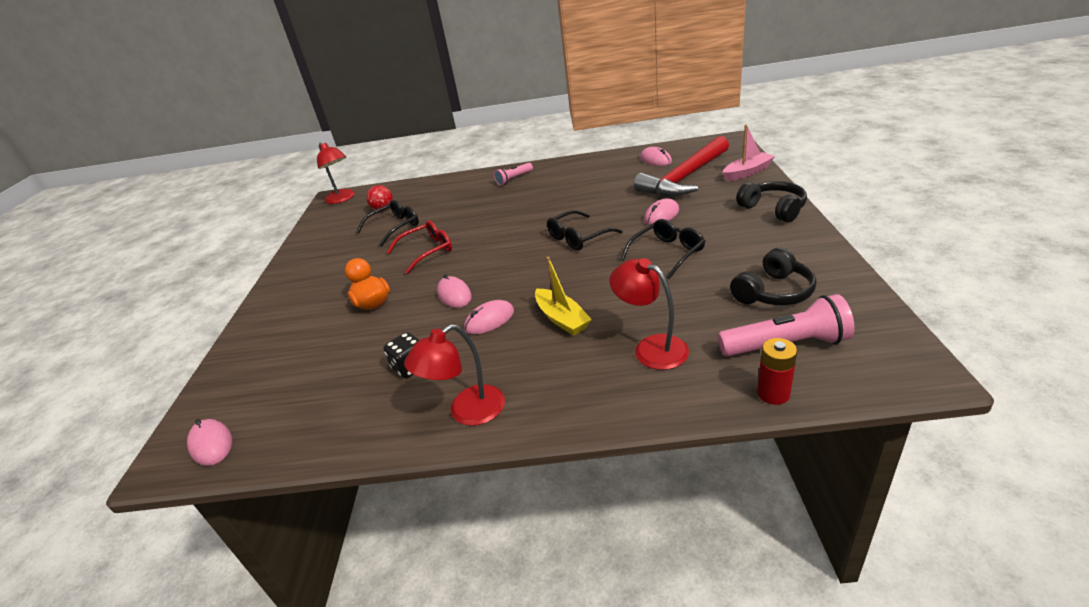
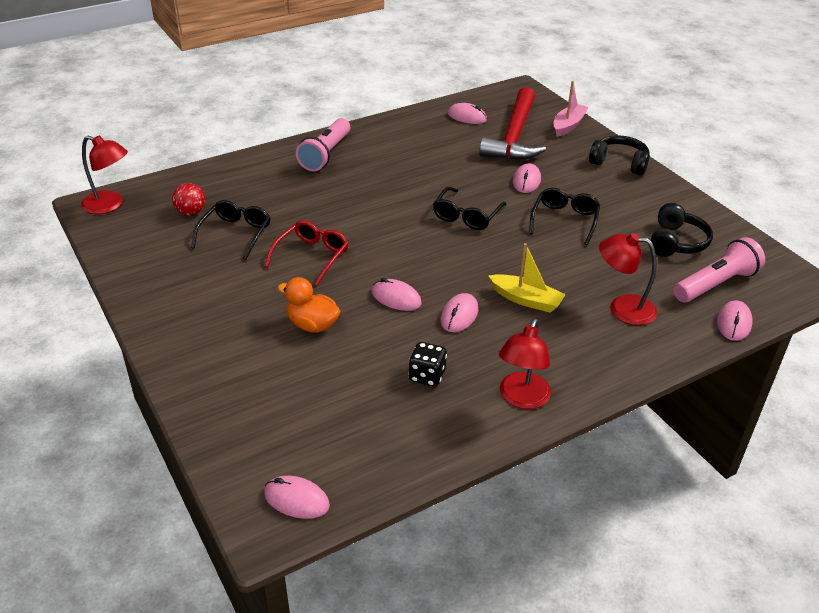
camera: 35 degrees left, 5 degrees up
pink flashlight [494,163,533,186] -> pink flashlight [296,118,350,171], size x1.67
red battery [757,338,797,405] -> pink mouse [717,300,753,341]

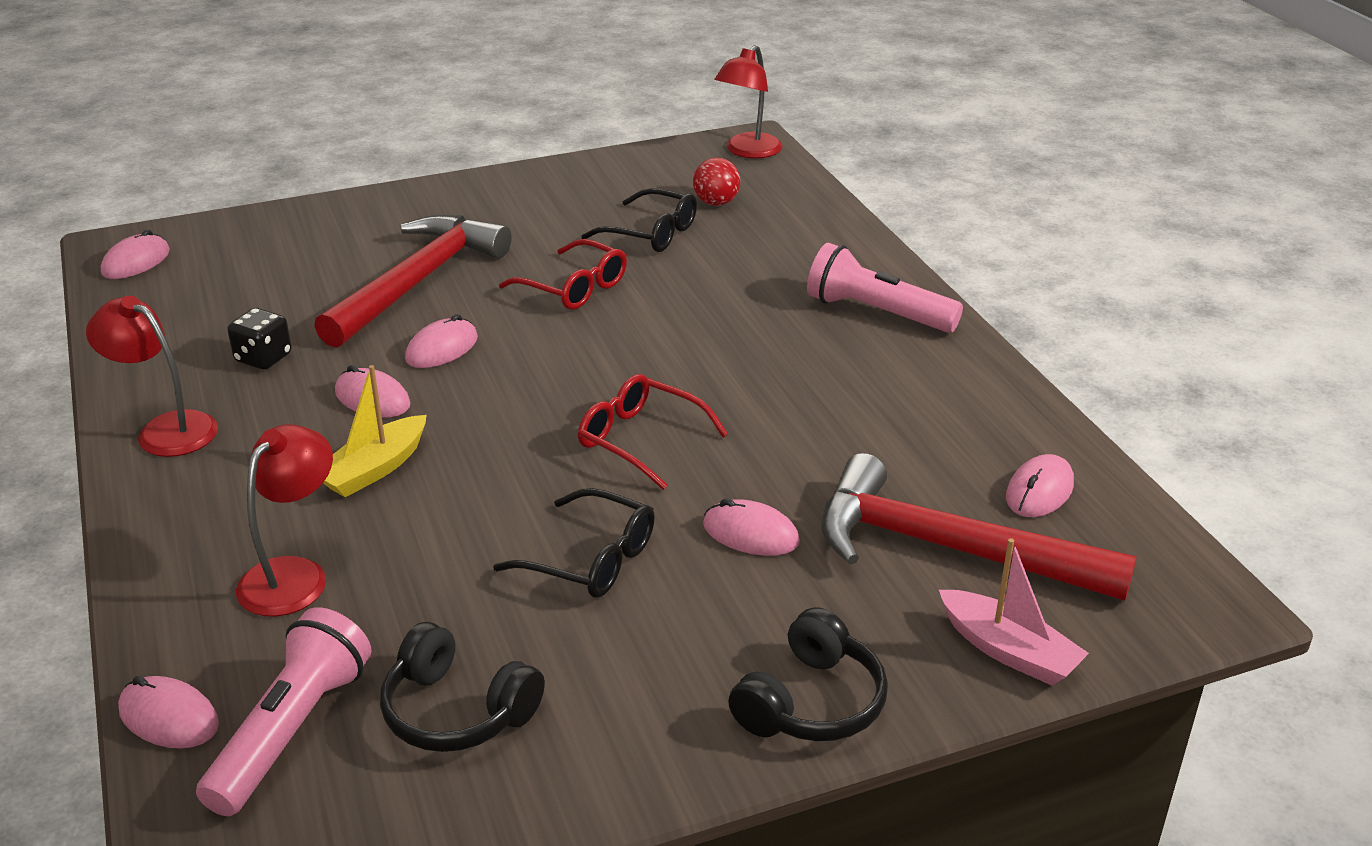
camera: 100 degrees right, 5 degrees down
orange duck [278,277,340,333] -> red hammer [314,215,512,348]
black glasses [433,187,507,230] -> red glasses [578,374,728,490]
pink flashlight [673,237,765,302] -> pink flashlight turned 135 degrees counterclockwise [196,607,372,816]

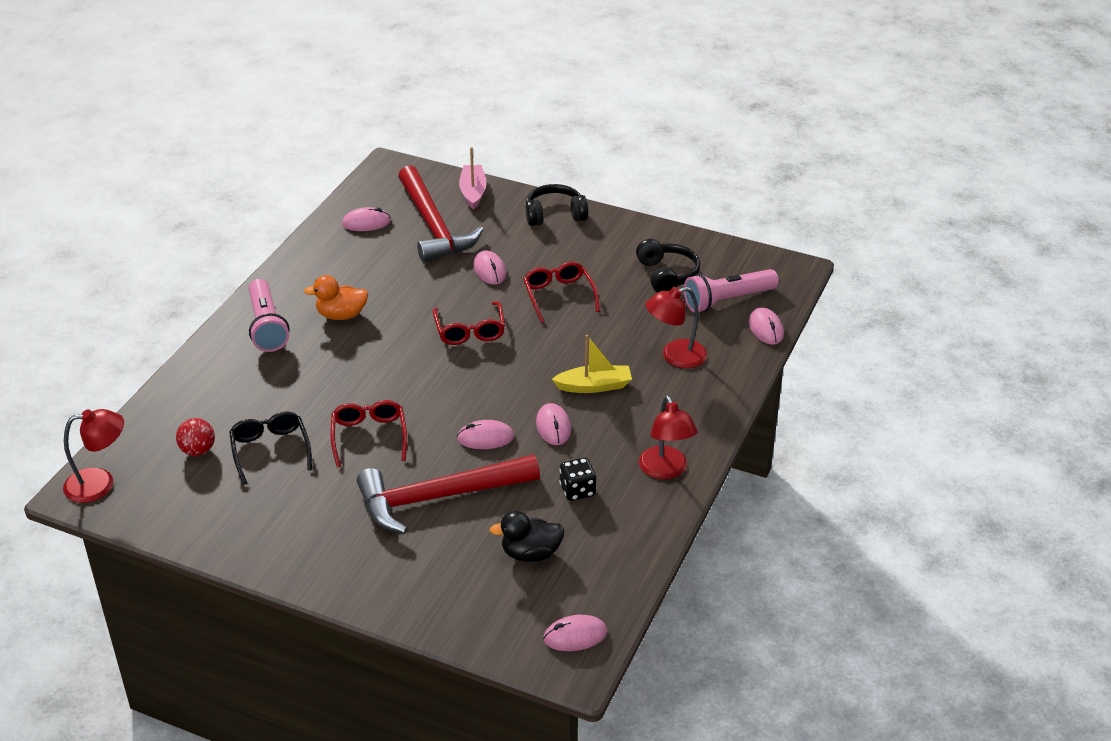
camera: 135 degrees left, 5 degrees up
black glasses [493,488,655,598] -> red glasses [523,261,600,323]
none -> orange duck [304,275,369,320]
none -> black duck [490,511,565,562]

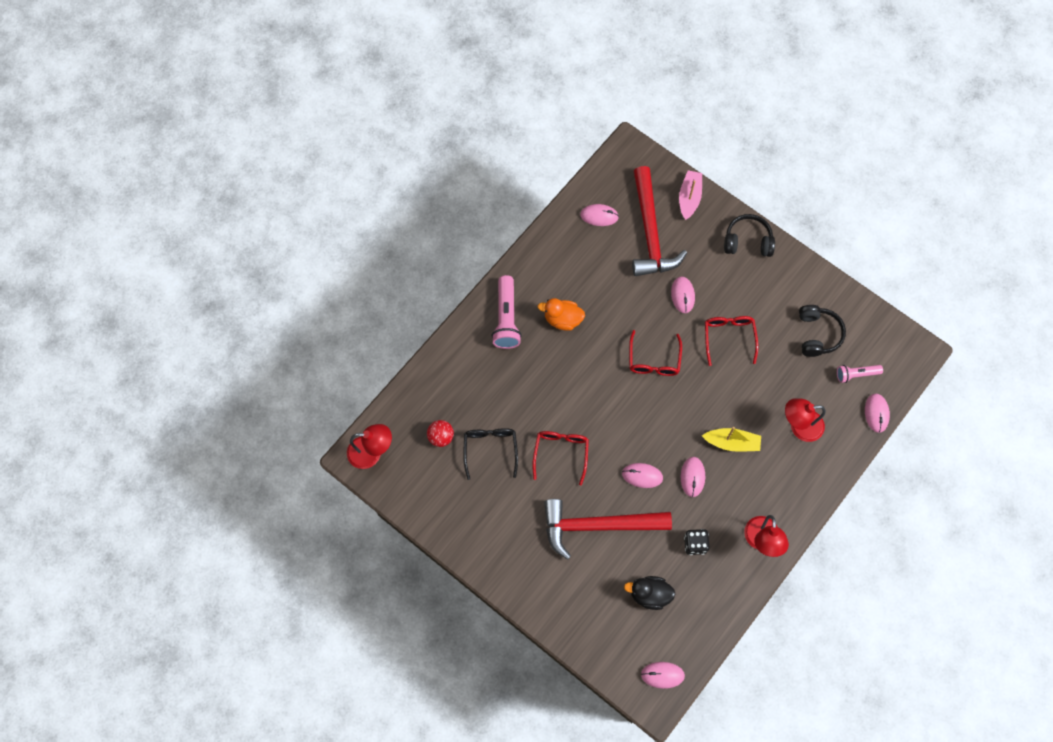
camera: 15 degrees right, 30 degrees up
pink flashlight [684,269,779,313] -> pink flashlight [837,365,883,383], size x0.60

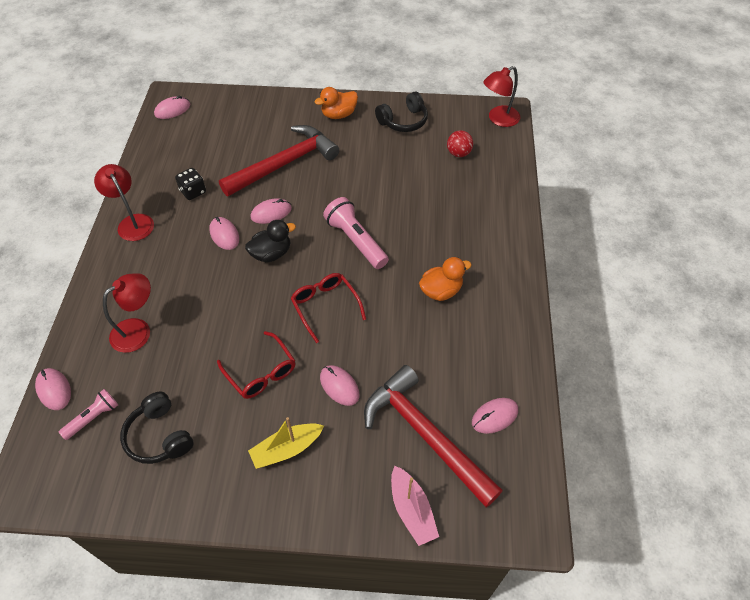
camera: 145 degrees right, 15 degrees down
black glasses [463,428,518,480] -> none
pink flashlight [492,275,522,349] -> pink flashlight moved to [323,197,389,269]
red glasses [532,431,589,485] -> none
black duck [624,576,676,610] -> black duck moved to [245,220,296,262]
yellow boat [702,427,761,452] -> yellow boat moved to [248,417,324,469]
black headphones [724,214,775,257] -> black headphones moved to [375,92,428,132]
none -> orange duck [314,87,358,119]

